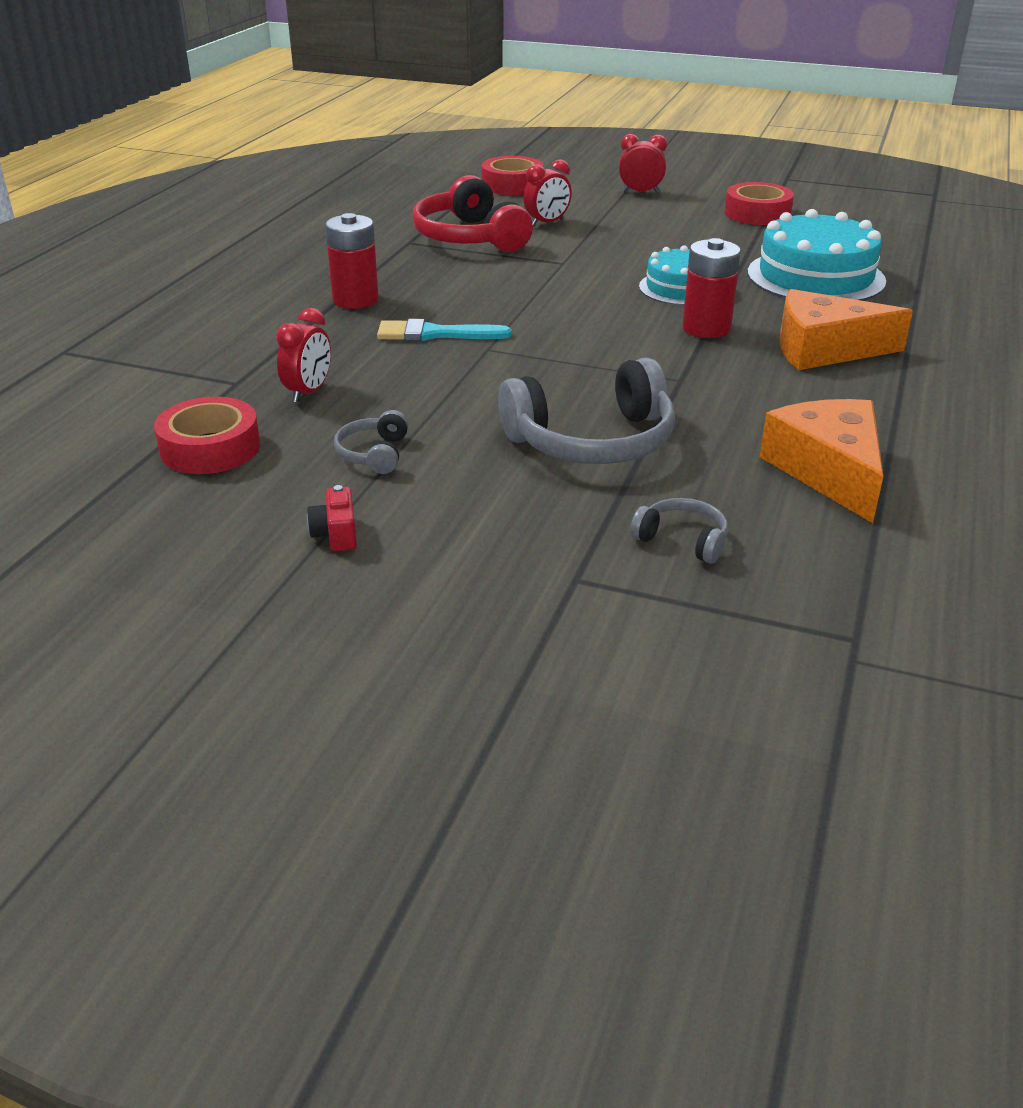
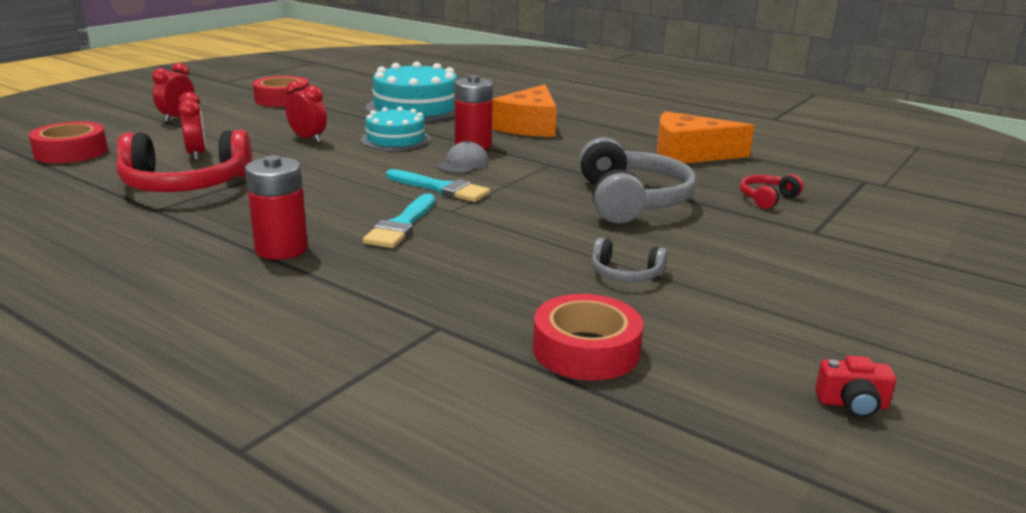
camera: 75 degrees left, 10 degrees down
red clock [276,308,331,403] -> red clock moved to [286,81,327,142]
red camera [307,485,357,551] -> red camera moved to [815,356,896,418]
grey headphones [630,498,728,564] -> red headphones [740,174,803,209]
none -> turquoise brush [386,169,490,202]
none -> grey cap [437,141,489,174]

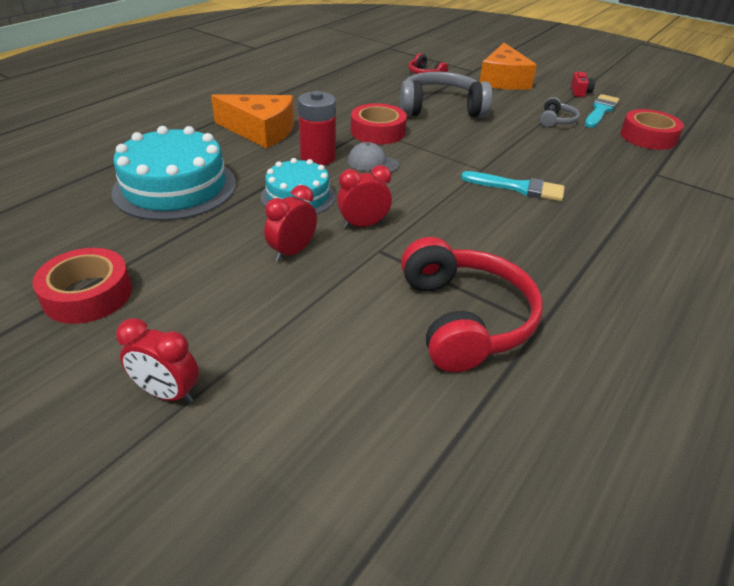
camera: 90 degrees left, 15 degrees up
red tape [29,121,108,163] -> red tape moved to [351,103,407,144]
red clock [178,92,206,160] -> red clock moved to [337,165,392,229]
red battery [245,155,308,260] -> none
turquoise brush [386,169,490,202] -> turquoise brush moved to [585,94,620,128]
orange cheese [657,111,754,163] -> orange cheese moved to [479,43,537,90]
red camera [815,356,896,418] -> red camera moved to [571,72,595,97]

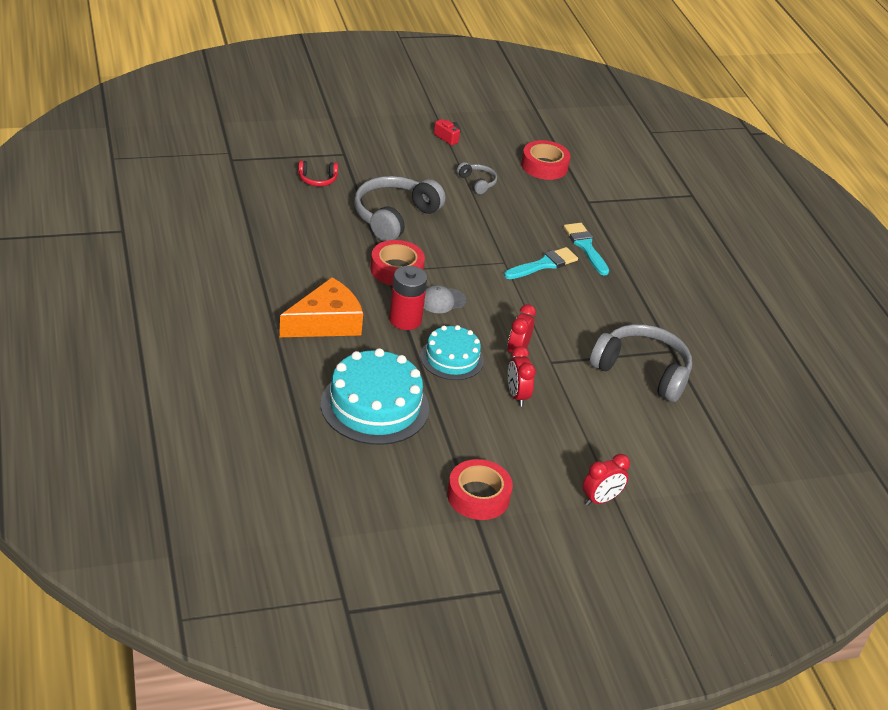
camera: 55 degrees left, 0 degrees up
red headphones [401,237,543,372] -> grey headphones [590,324,692,402]
orange cheese [479,43,537,90] -> none
turquoise brush [585,94,620,128] -> turquoise brush moved to [564,223,609,276]

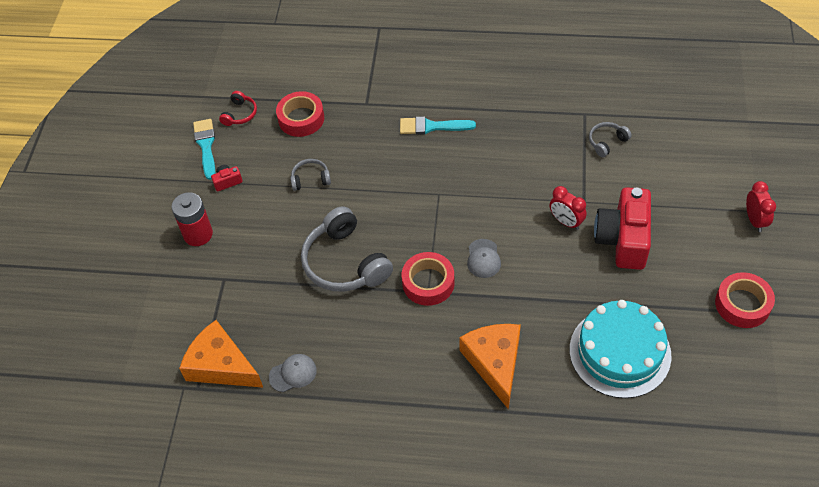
camera: 60 degrees left, 15 degrees up
red headphones [298,161,338,186] -> red headphones moved to [219,91,257,126]
red battery [389,266,427,330] -> red battery moved to [171,192,213,246]
turquoise cake [420,325,484,380] -> none
turquoise brush [504,247,578,279] -> turquoise brush moved to [193,119,215,180]
red clock [508,346,536,406] -> red camera [594,187,651,270]
grey headphones [590,324,692,402] -> grey headphones [589,122,631,157], size x0.48
none -> orange cheese [179,320,263,388]
none -> grey cap [269,354,317,392]

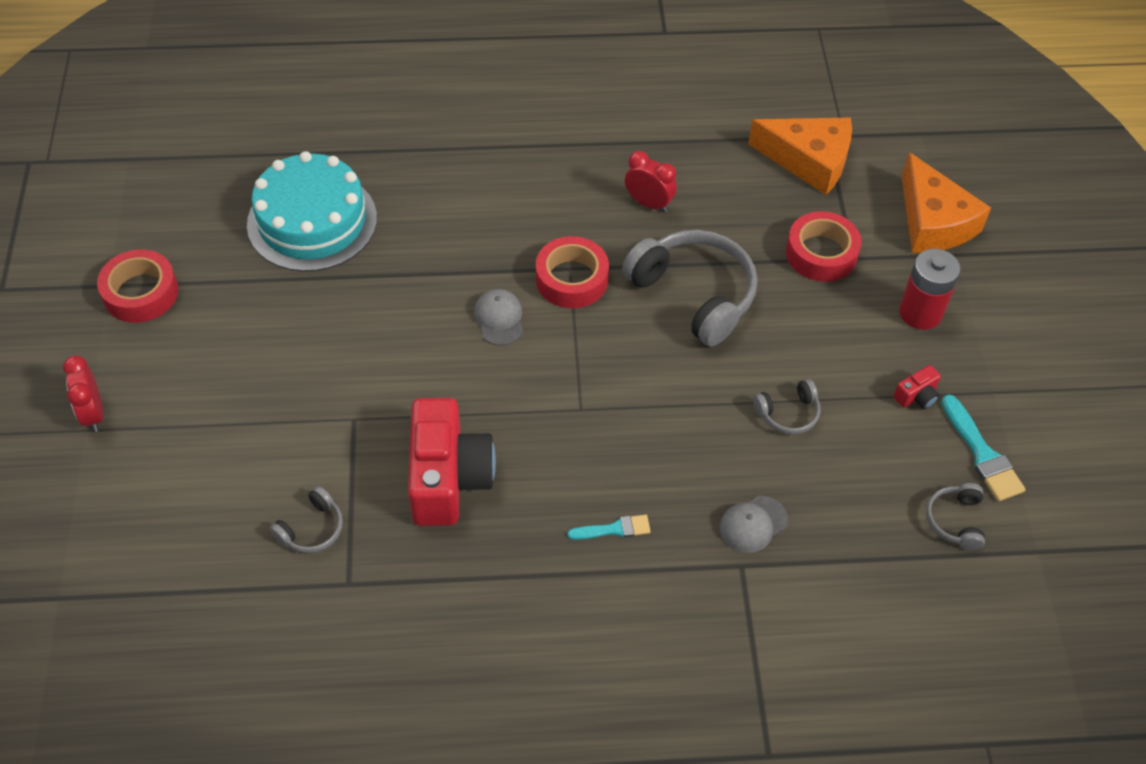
camera: 165 degrees right, 0 degrees up
red headphones [219,91,257,126] -> grey headphones [926,483,985,550]
grey cap [269,354,317,392] -> grey cap moved to [720,496,788,553]
red tape [276,91,324,137] -> red tape moved to [786,211,862,282]
turquoise brush [400,117,476,135] -> turquoise brush [567,515,651,540], size x0.62
orange cheese [459,324,521,409] -> orange cheese moved to [902,152,991,253]
red clock [550,186,587,230] -> red clock moved to [625,151,677,212]
red camera [594,187,651,270] -> red camera moved to [408,398,496,526]

